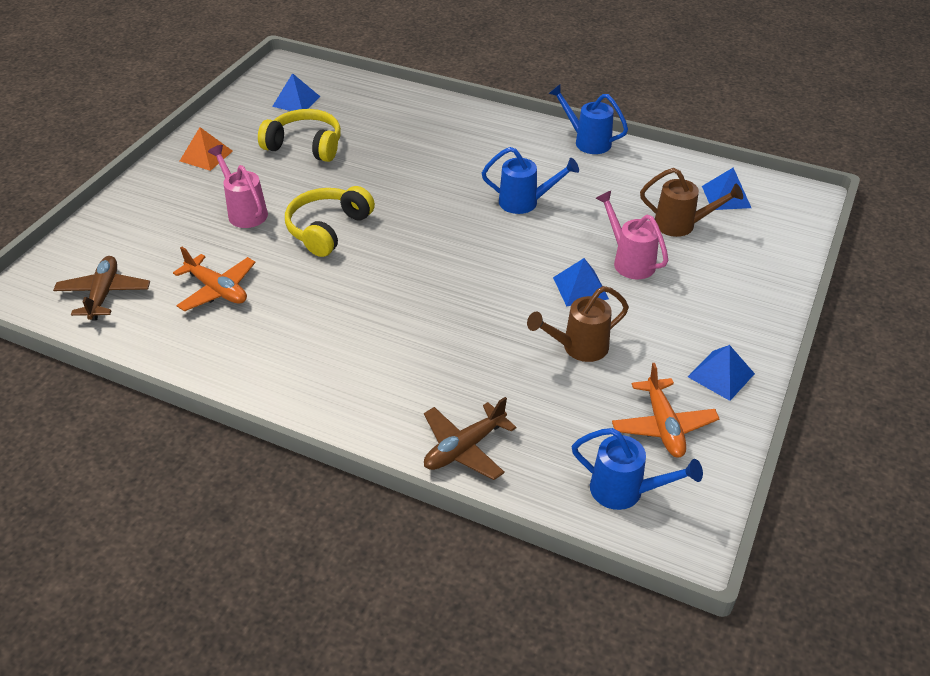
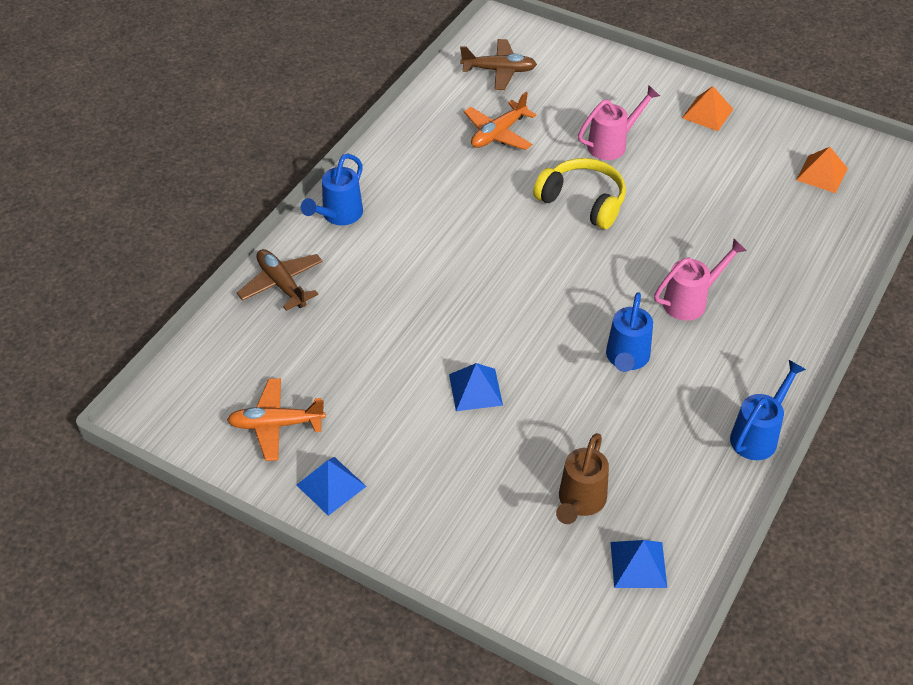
camera: 95 degrees right, 5 degrees up
yellow headphones [258,109,341,162] -> none
blue pyramid [272,73,320,111] -> orange pyramid [796,147,848,193]
brown watering can [527,286,629,362] -> none
blue watering can [572,428,703,510] -> blue watering can moved to [301,154,363,225]
pink watering can [596,191,668,279] -> pink watering can moved to [654,239,747,321]

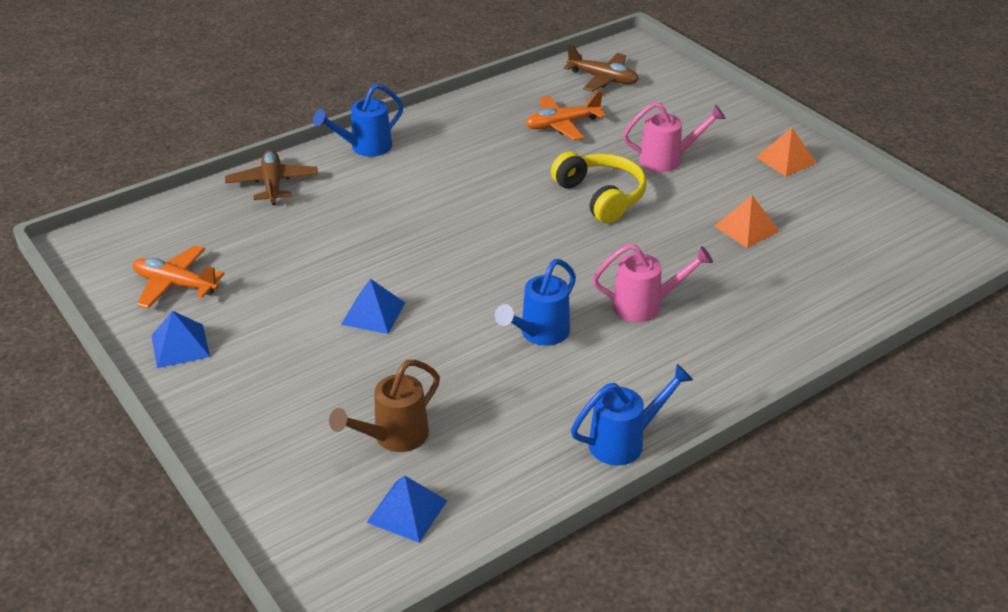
camera: 25 degrees right, 10 degrees down
orange pyramid [796,147,848,193] -> orange pyramid moved to [714,195,779,248]

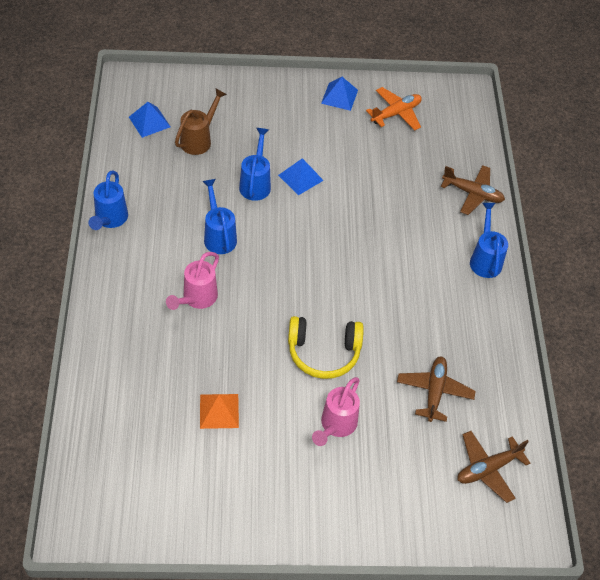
camera: 120 degrees right, 15 degrees up
brown watering can [329,360,440,452] -> brown watering can turned 45 degrees clockwise [175,88,227,155]
orange plane [526,91,606,140] -> brown plane [397,356,476,422]
orange pyramid [756,128,816,176] -> none
none -> blue watering can [239,128,271,201]

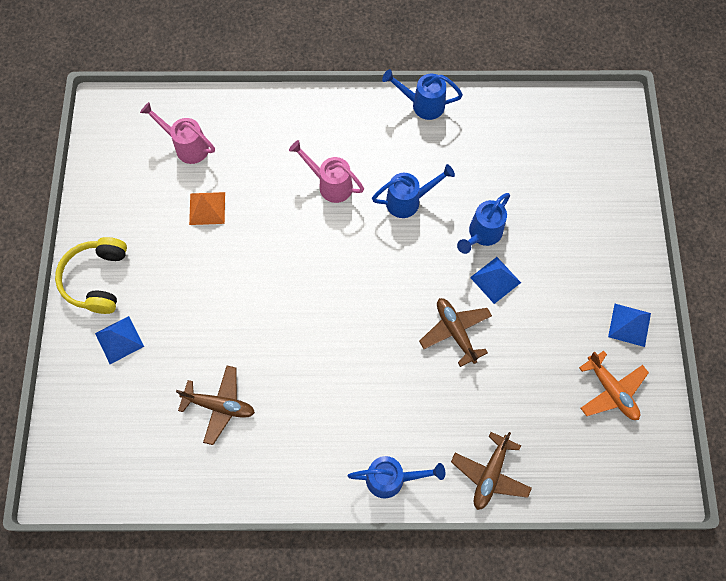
camera: 95 degrees right, 15 degrees up
blue pyramid [129,102,171,138] -> blue pyramid moved to [95,316,144,364]
brown watering can [175,88,227,155] -> none
blue watering can [239,128,271,201] -> blue watering can turned 120 degrees clockwise [457,193,510,254]
yellow headphones [288,316,364,379] -> yellow headphones moved to [55,237,127,314]
pink watering can [312,377,360,446] -> pink watering can moved to [140,102,215,164]
brown plane [458,431,530,503] -> brown plane moved to [419,298,492,367]

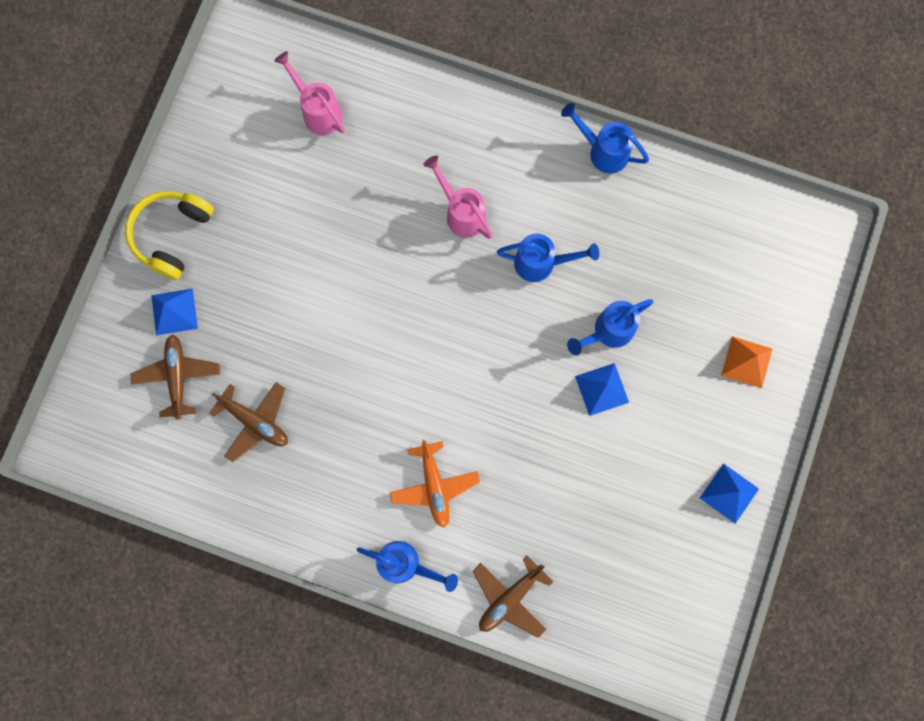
camera: 20 degrees right, 10 degrees up
orange pyramid [189,192,225,225] -> orange pyramid moved to [721,336,772,388]
brown plane [419,298,492,367] -> brown plane moved to [130,335,220,419]
orange plane [579,351,649,420] -> orange plane moved to [389,440,480,527]

